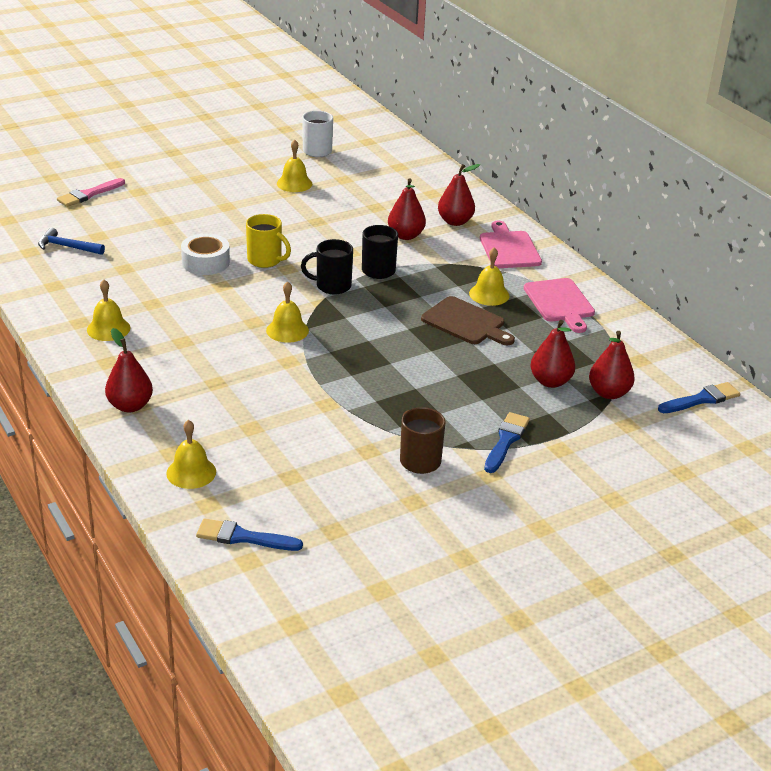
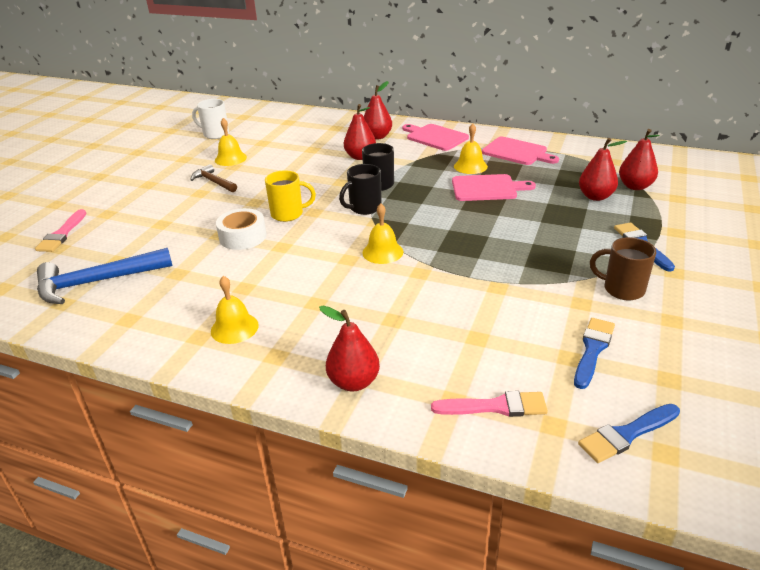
camera: 35 degrees left, 0 degrees up
blue hammer [38,227,105,255] -> blue hammer [37,248,173,304], size x1.75
yellow bell [166,420,216,489] -> pink brush [431,391,548,417]
brown cutting board [421,296,515,345] -> pink cutting board [452,174,536,201]
blue brush [658,382,740,413] -> blue brush moved to [574,318,615,389]
none -> brown hammer [191,164,237,192]

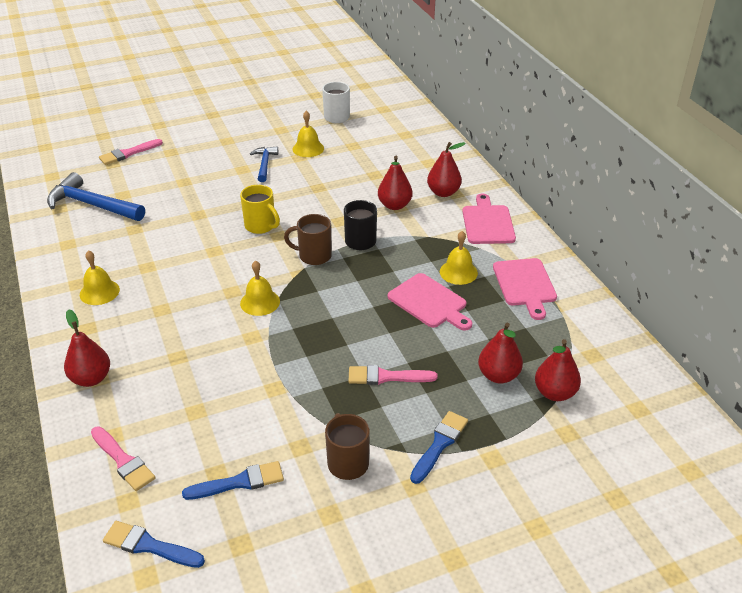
camera: 45 degrees right, 5 degrees up
brown hammer [191,164,237,192] -> blue hammer [250,147,278,182]
white tape [216,208,267,250] -> none
black mug [339,164,382,215] -> brown mug [284,214,332,265]
none -> pink brush [349,365,438,385]

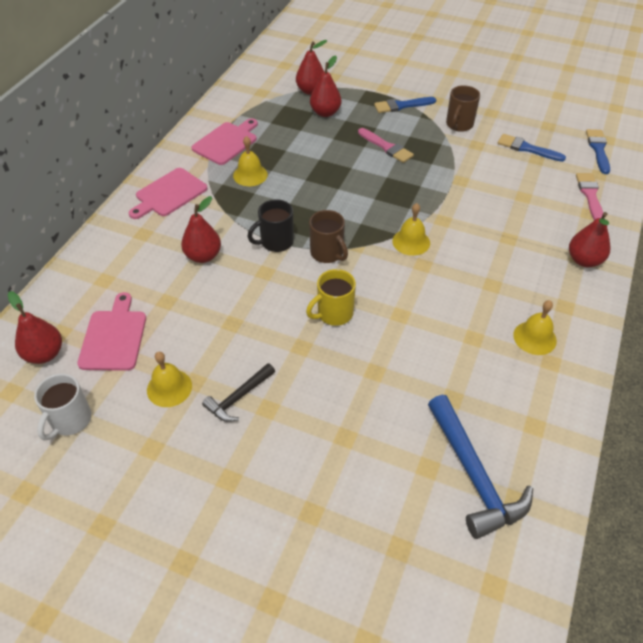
camera: 135 degrees left, 10 degrees up
pink brush [99,139,163,165] -> none
blue brush [103,521,205,568] -> blue brush turned 150 degrees counterclockwise [586,129,610,174]
yellow mug [240,185,280,234] -> yellow mug turned 120 degrees counterclockwise [306,269,356,326]
blue hammer [250,147,278,182] -> black hammer [202,363,275,422]
pink cutting board [388,273,472,331] -> pink cutting board moved to [77,292,146,371]
red pear [427,142,466,197] -> red pear moved to [8,291,62,364]

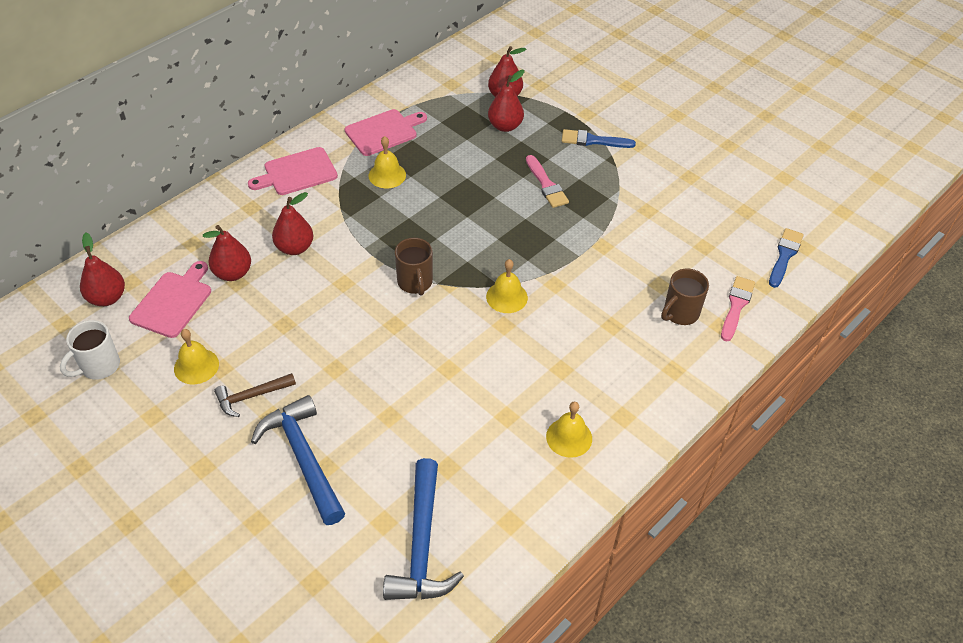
camera: 20 degrees right, 0 degrees up
black hammer [202,363,275,422] -> brown hammer [214,373,296,417]
black mug [247,199,294,252] -> none
yellow mug [306,269,356,326] -> none
brown mug [446,85,480,132] -> brown mug moved to [661,268,709,325]
blue brush [498,134,566,162] -> none
red pear [569,212,610,267] -> red pear moved to [203,225,251,281]
none -> blue hammer [251,395,345,525]

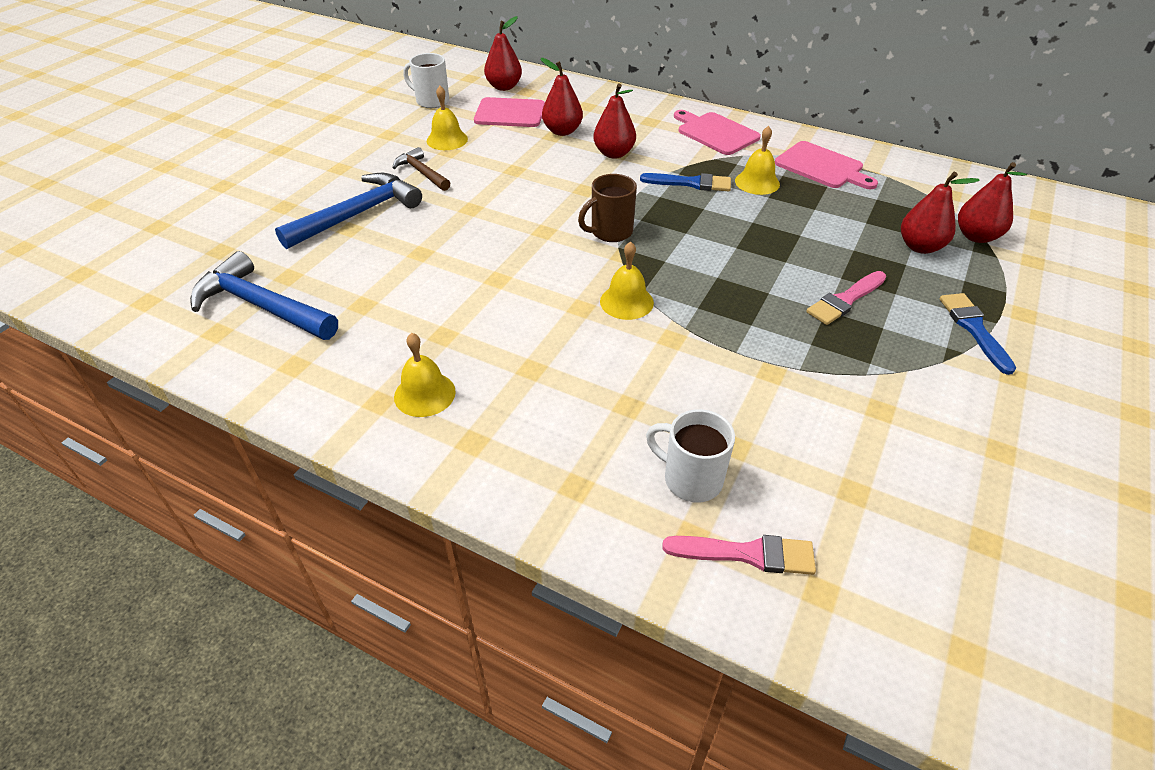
camera: 75 degrees right, 5 degrees down
blue hammer [383,458,464,600] -> blue hammer turned 45 degrees clockwise [190,251,338,340]
brown mug [661,268,709,325] -> white mug [646,409,735,502]
blue brush [769,228,804,288] -> blue brush moved to [640,173,731,191]

